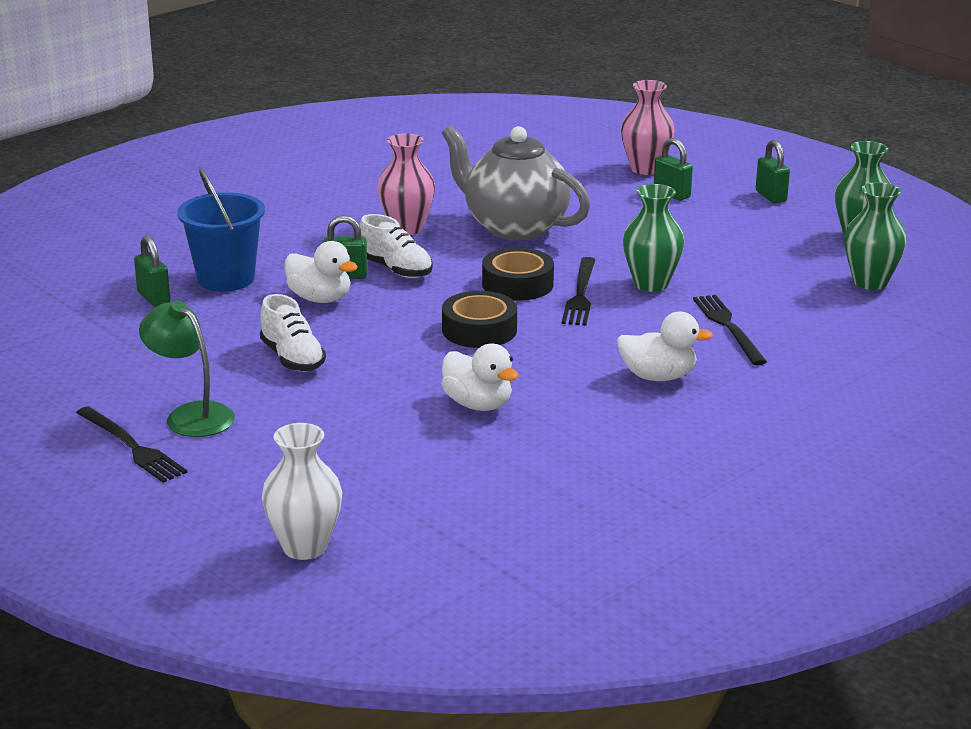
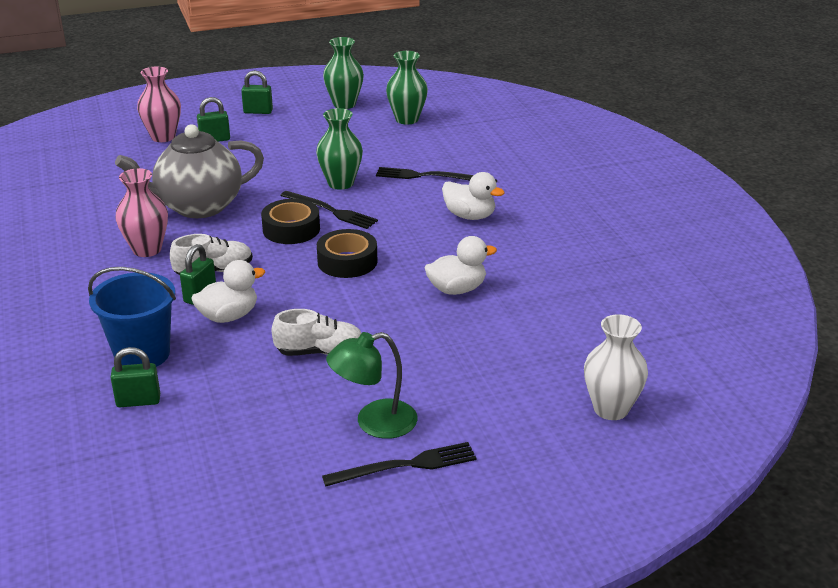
camera: 65 degrees left, 5 degrees up
white duck [617,312,713,381] -> white duck turned 90 degrees clockwise [442,172,505,220]

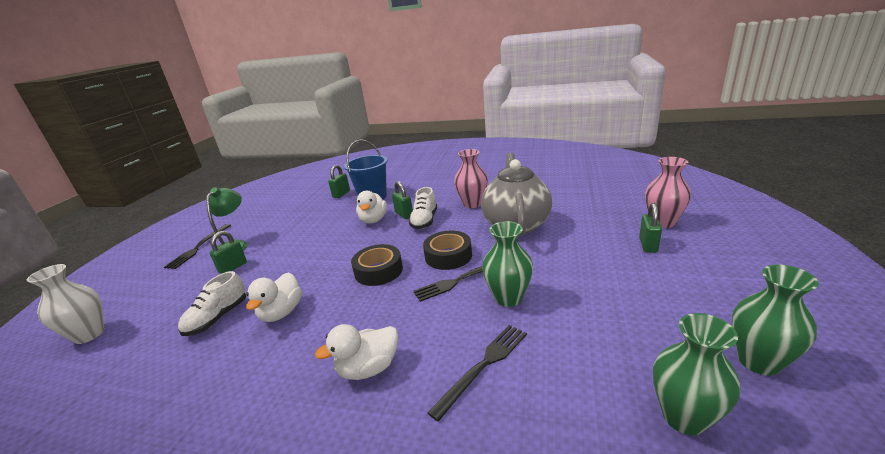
camera: 125 degrees right, 5 degrees down
green padlock [241,70,273,114] -> green padlock moved to [210,231,247,274]
white shoe [271,309,361,356] -> white shoe moved to [178,271,246,336]

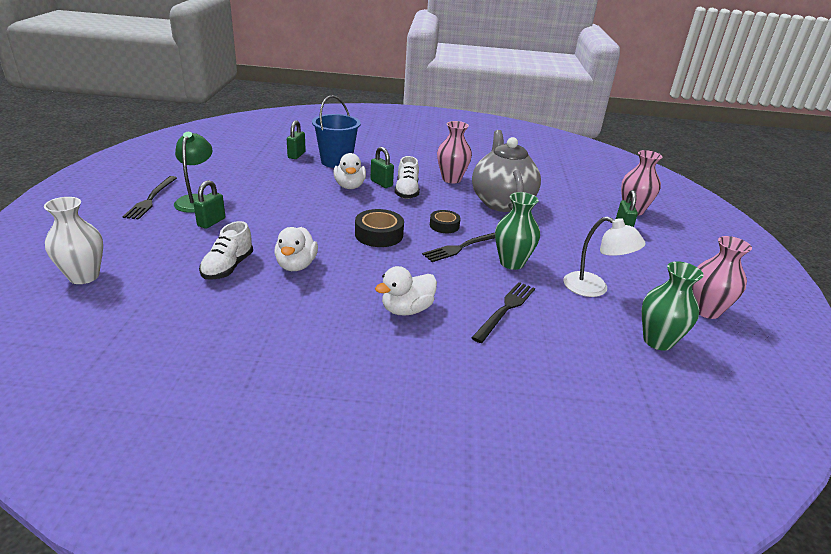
camera: 15 degrees left, 5 degrees up
black tape [423,231,472,270] -> black tape [430,210,461,233], size x0.65
green vase [732,264,819,376] -> pink vase [692,236,752,319]
none -> white lamp [563,216,646,297]

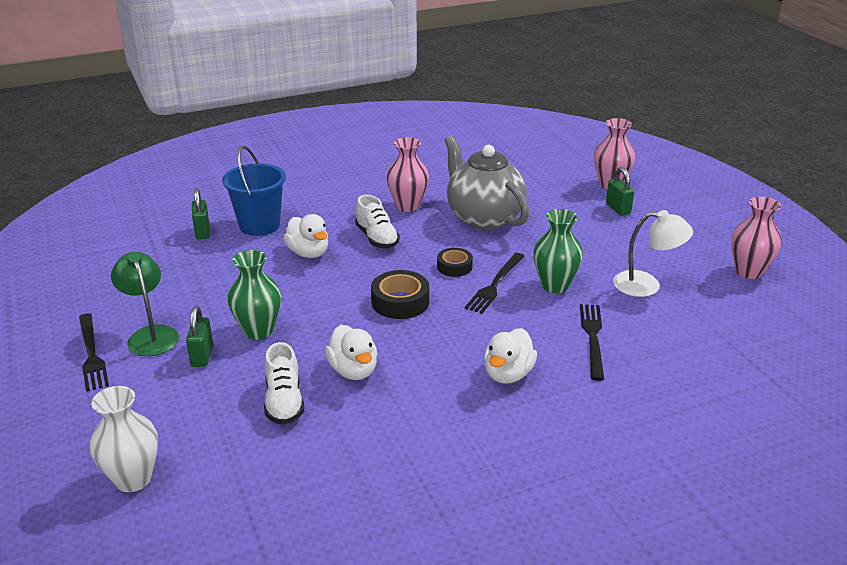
camera: 25 degrees left, 0 degrees up
green padlock [371,147,394,188] -> none
green vase [642,261,703,351] -> green vase moved to [227,250,281,340]

